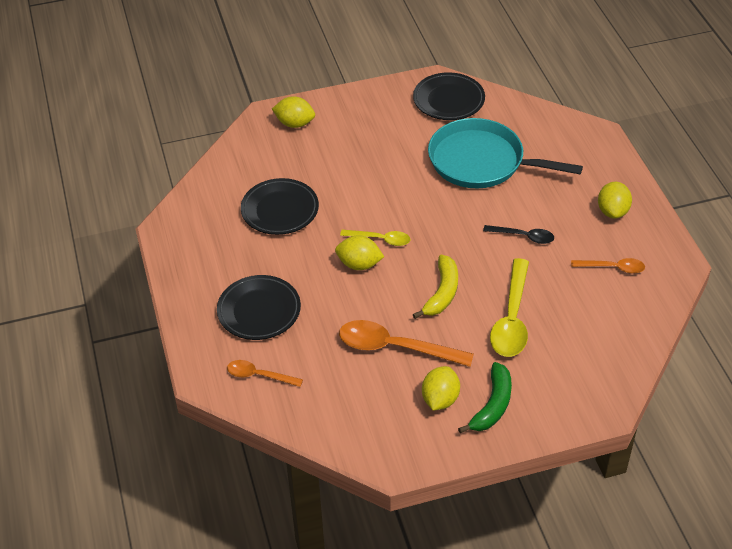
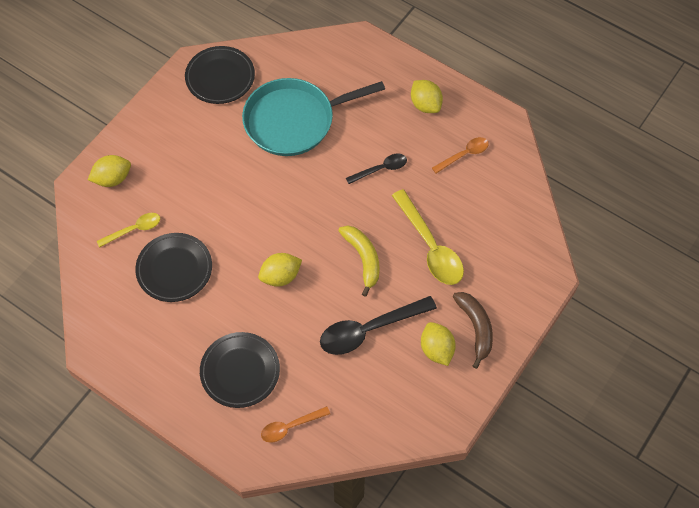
camera: 40 degrees left, 15 degrees up
orange spoon [339,320,474,367] -> black spoon [320,296,437,355]
yellow spoon [340,230,410,246] -> yellow spoon moved to [97,213,160,248]
green banana [458,362,512,433] -> brown banana [452,292,493,369]

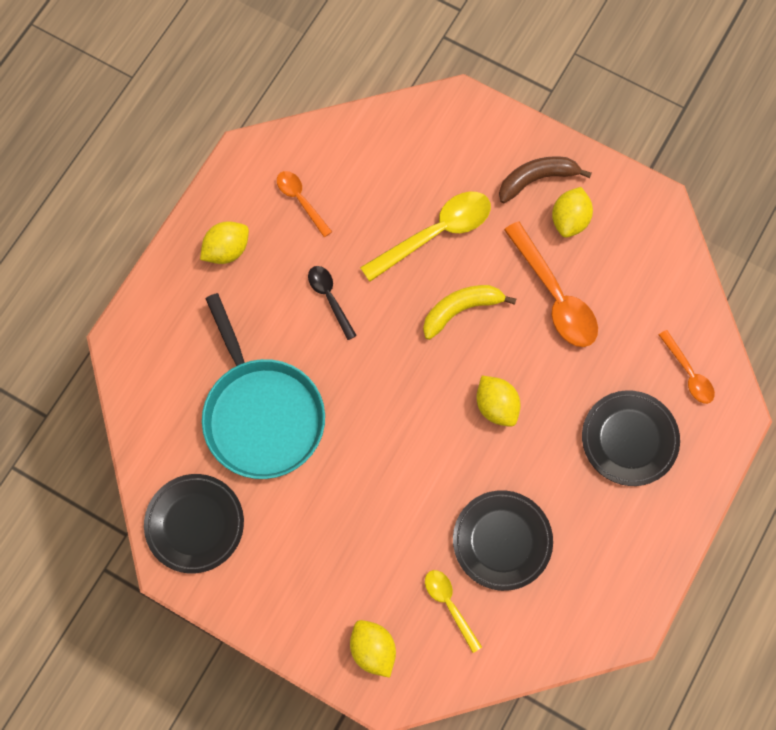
camera: 95 degrees left, 10 degrees up
black spoon [320,296,437,355] -> orange spoon [504,221,598,347]
yellow lemon [421,322,456,366] -> yellow lemon turned 45 degrees counterclockwise [552,187,593,238]

